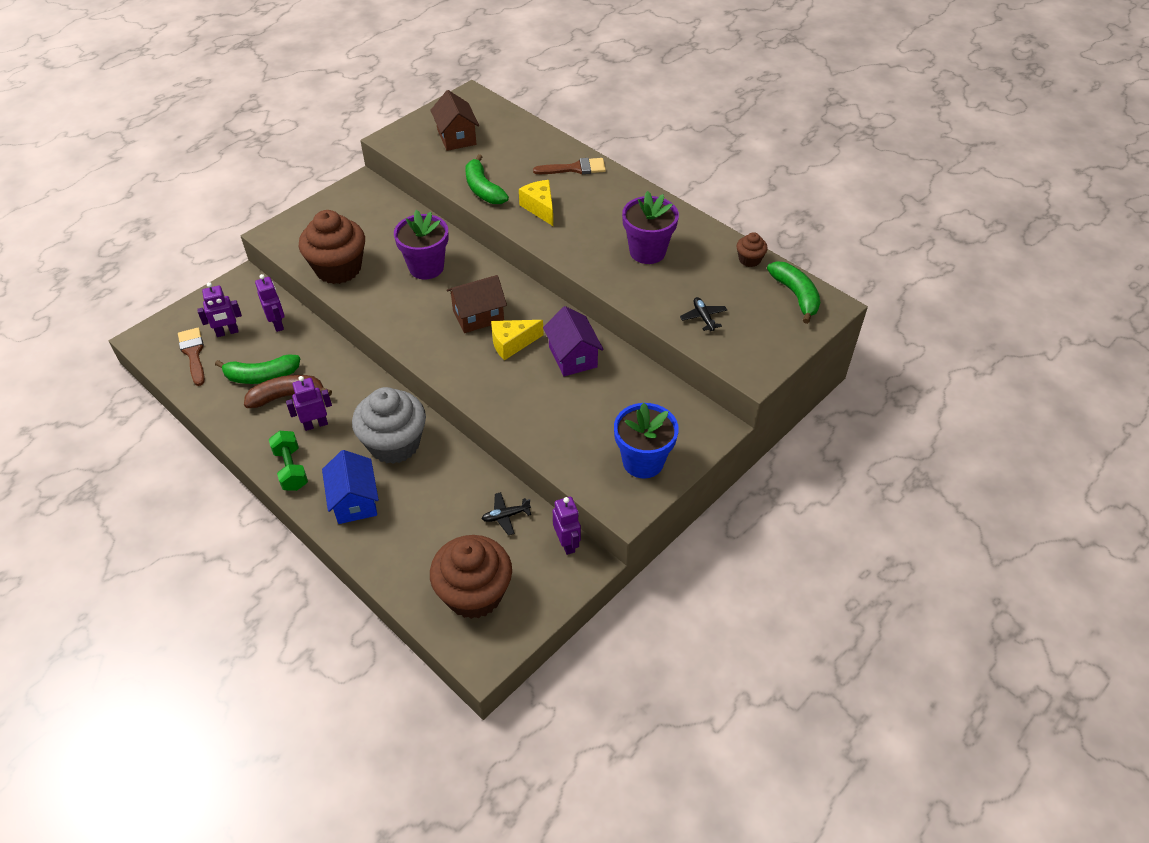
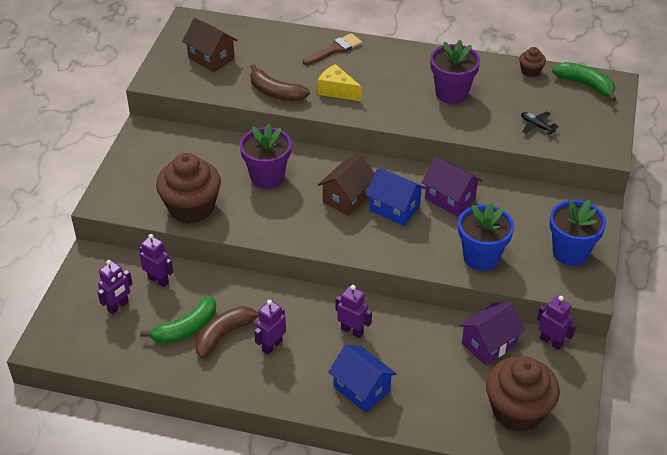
camera: 30 degrees left, 5 degrees down
brown brush [178,328,205,386] -> none
green dumbbell [269,431,308,491] -> none
grey cupcake [352,387,426,464] -> purple robot [335,285,372,338]
green banana [465,154,509,204] -> brown banana [250,64,310,101]
black plane [482,492,531,535] -> purple house [459,302,525,365]
yellow cheese [491,320,544,360] -> blue house [366,168,426,226]
none -> blue flower pot [458,203,514,271]

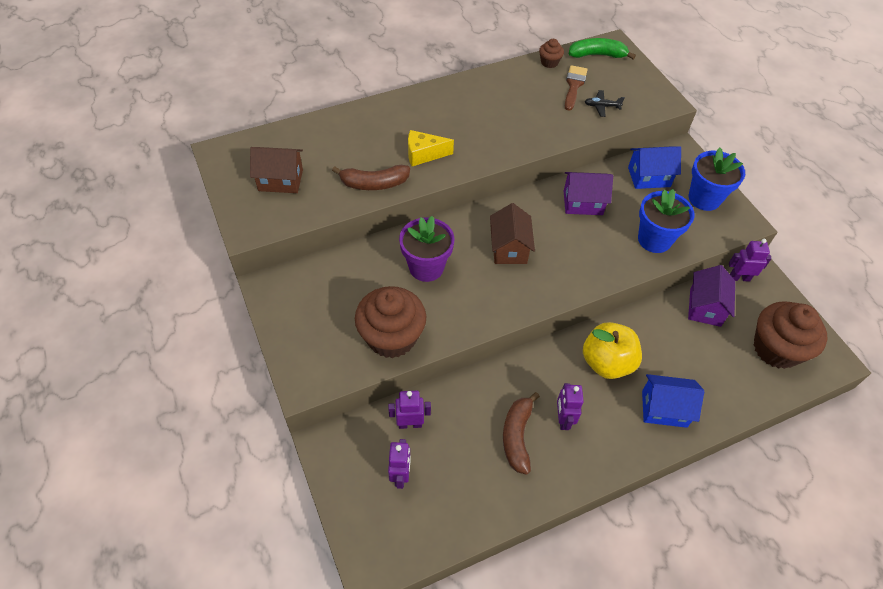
camera: 40 degrees left, 10 degrees up
green banana [140,296,216,344] -> none
brown brush [303,33,362,65] -> brown brush moved to [565,65,588,111]
purple robot [335,285,372,338] -> yellow apple [583,322,642,379]
blue house [366,168,426,226] -> blue house moved to [628,146,681,189]
purple flower pot [430,39,480,104] -> none

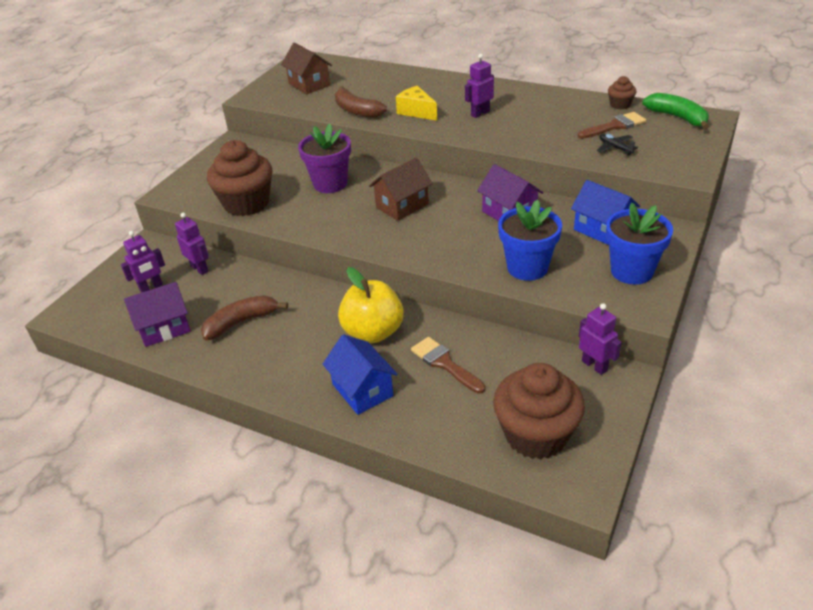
camera: 55 degrees right, 15 degrees down
purple robot [557,383,584,430] -> purple robot moved to [465,54,494,118]
purple house [688,265,735,327] -> purple house moved to [124,282,191,347]
none -> brown brush [411,337,485,394]

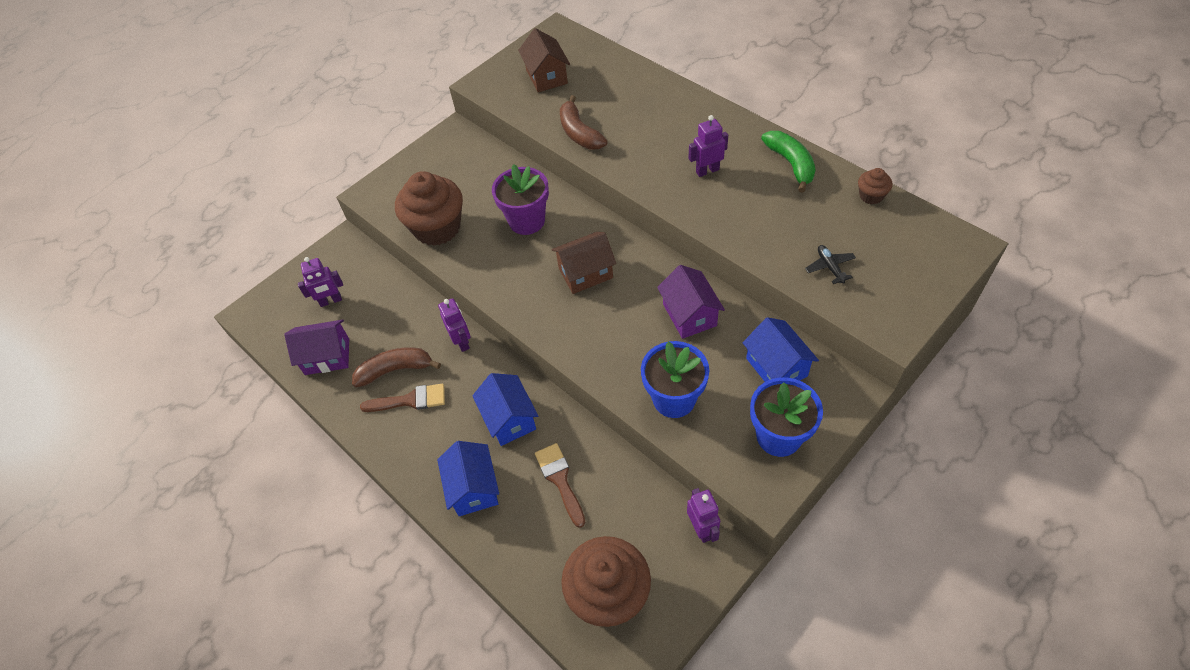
camera: 20 degrees right, 15 degrees up
purple robot [175,213,209,275] -> purple robot moved to [438,298,471,352]
yellow apple [338,267,404,343] -> blue house [472,373,538,446]
yellow cheese [396,86,437,121] -> none
brown brush [578,112,646,139] -> brown brush moved to [360,384,445,412]
green banana [642,93,709,130] -> green banana moved to [761,131,815,193]

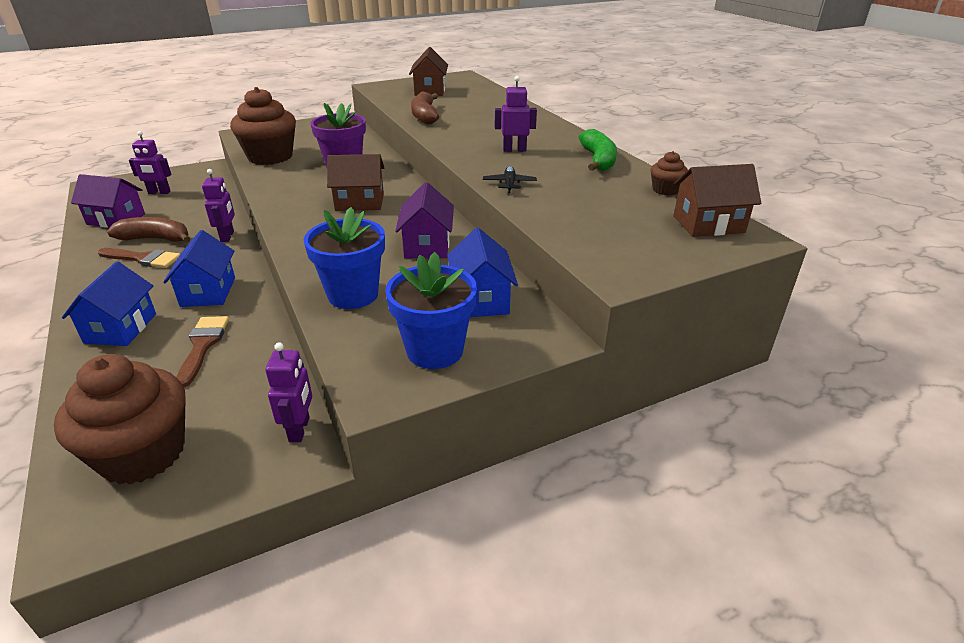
camera: 15 degrees right, 20 degrees down
black plane [805,245,856,284] -> black plane moved to [483,166,537,193]
none -> brown house [674,164,761,237]

